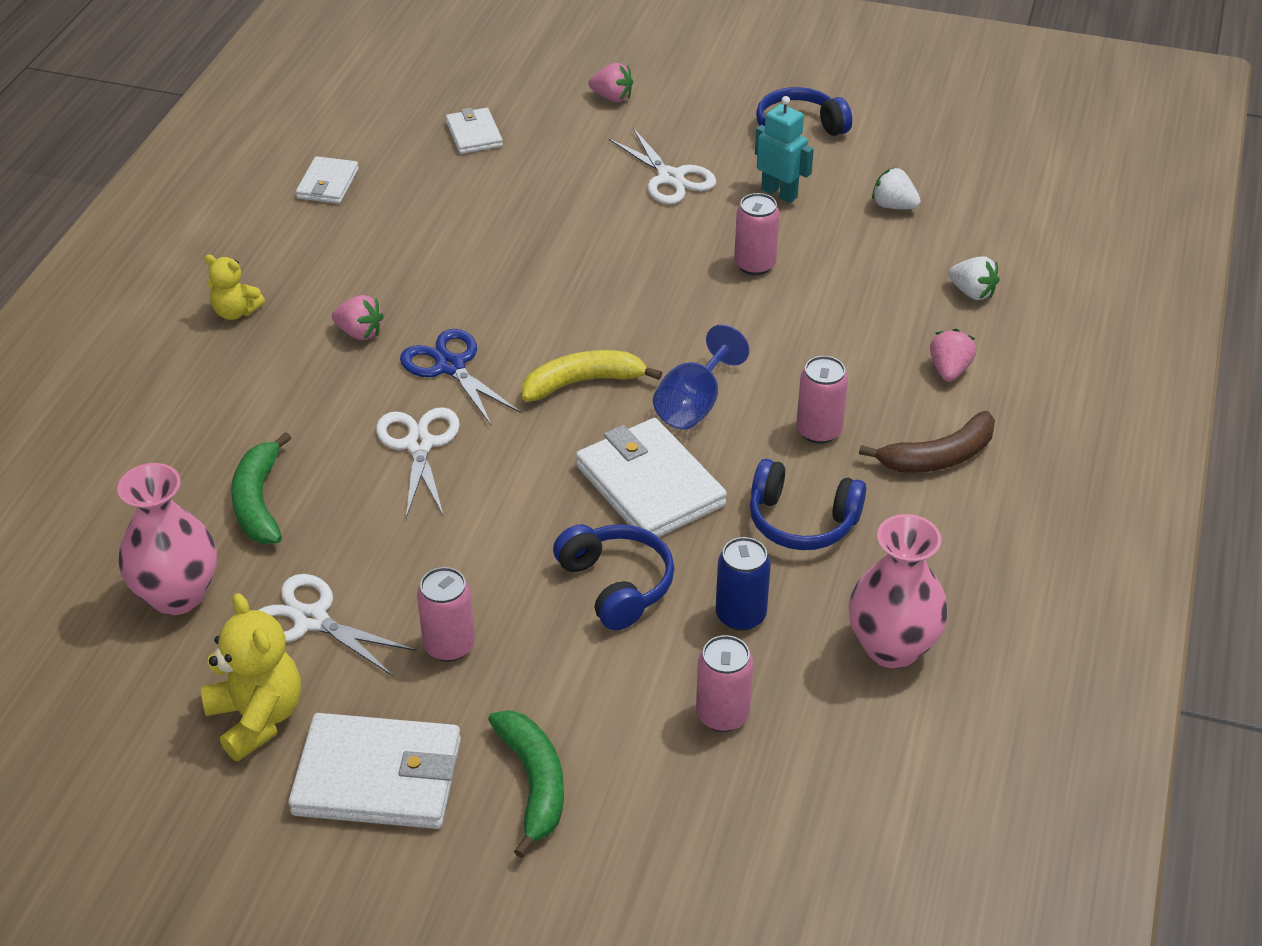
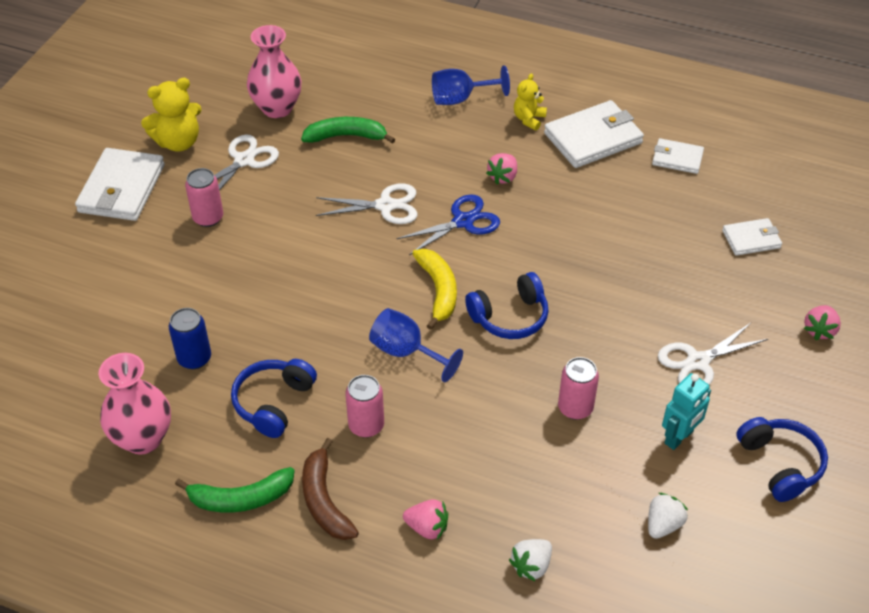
camera: 95 degrees right, 5 degrees up
green banana [488,710,564,858] -> green banana moved to [175,467,295,513]
blue headphones [553,524,674,631] -> blue headphones moved to [465,272,549,339]
white wallet [576,418,727,537] -> white wallet moved to [544,100,644,168]
pink can [696,635,754,732] -> none
none -> blue goblet [432,65,510,105]

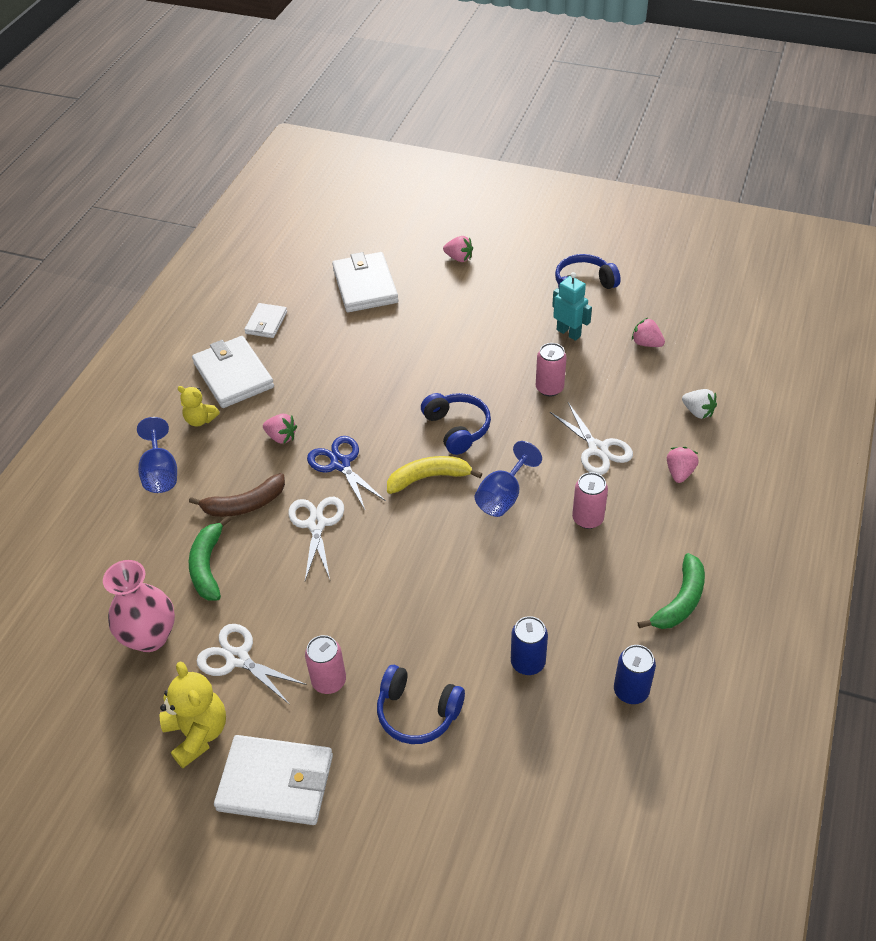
camera: 90 degrees left, 0 degrees up
pink vase [99,353,171,455] -> blue can [614,645,656,704]
green banana [175,467,295,513] -> green banana turned 45 degrees clockwise [638,553,705,629]
blue headphones [231,359,317,438] -> blue headphones moved to [377,665,465,744]
brown banana [302,438,359,540] -> brown banana moved to [189,473,285,517]
white strawberry [648,493,688,539] -> pink strawberry [632,318,665,347]
white scissors [658,323,768,385] -> white scissors moved to [550,403,633,475]
white wallet [722,218,782,256] -> white wallet [332,252,398,312], size x1.77

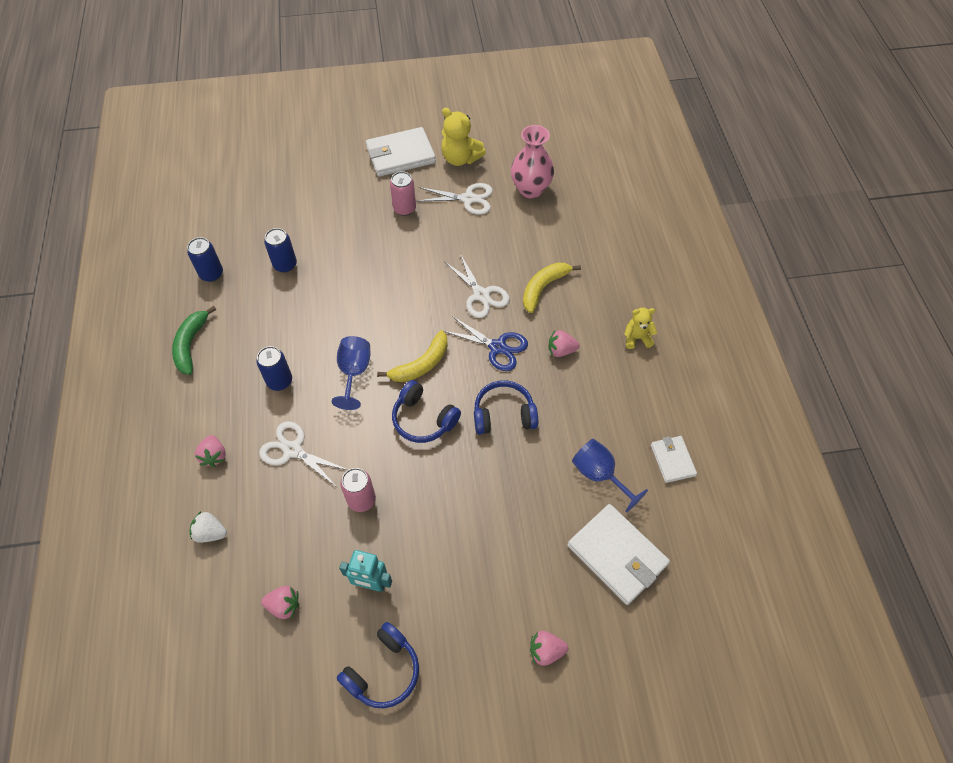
camera: 150 degrees right, 10 degrees up
blue goblet [137,417,177,493] -> blue goblet moved to [572,439,648,513]
brown banana [189,473,285,517] -> yellow banana [523,262,581,313]
green banana [189,515,231,600] -> none
white wallet [192,336,274,408] -> none
blue headphones [377,665,465,744] -> blue headphones moved to [474,380,538,435]
pink can [572,472,608,529] -> blue can [256,346,292,391]

